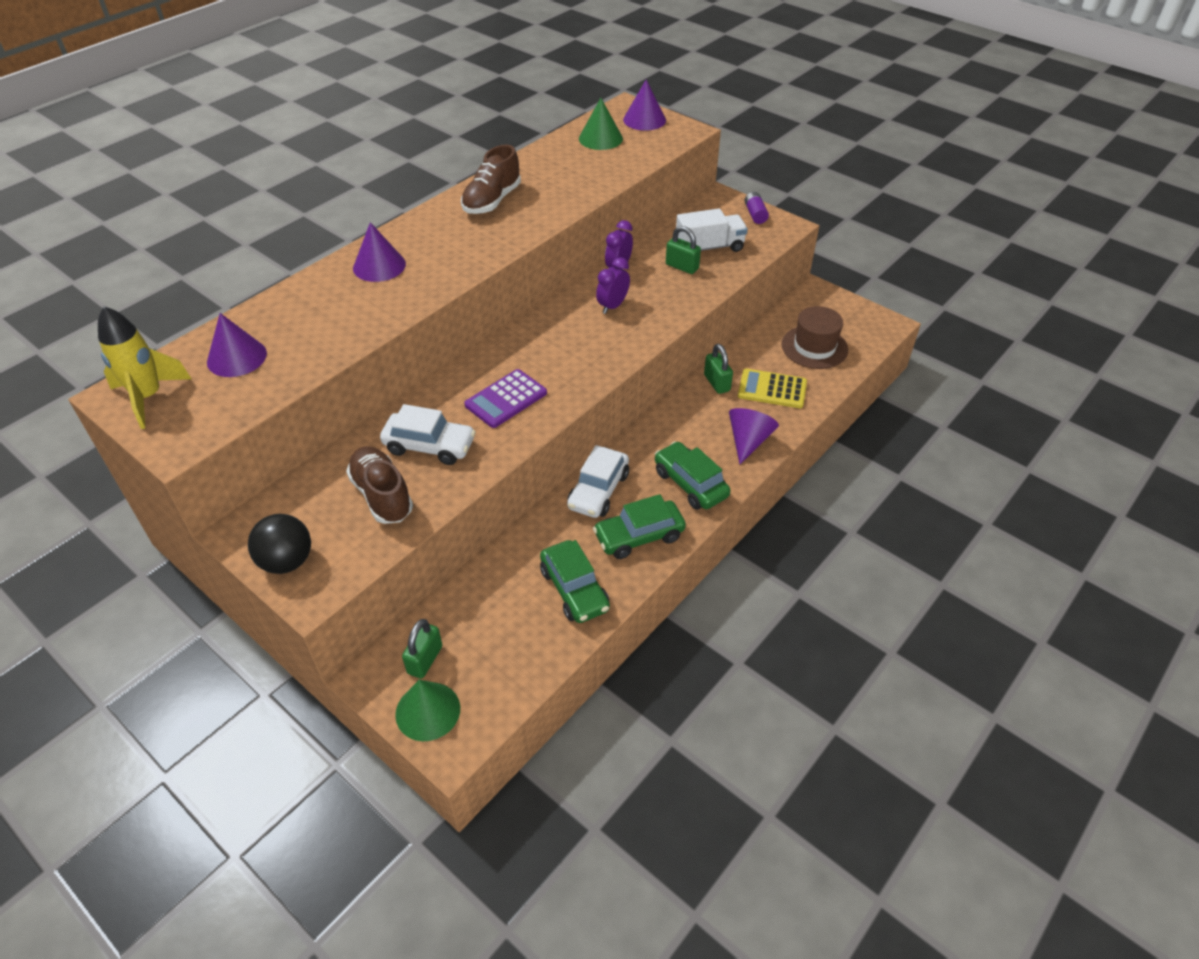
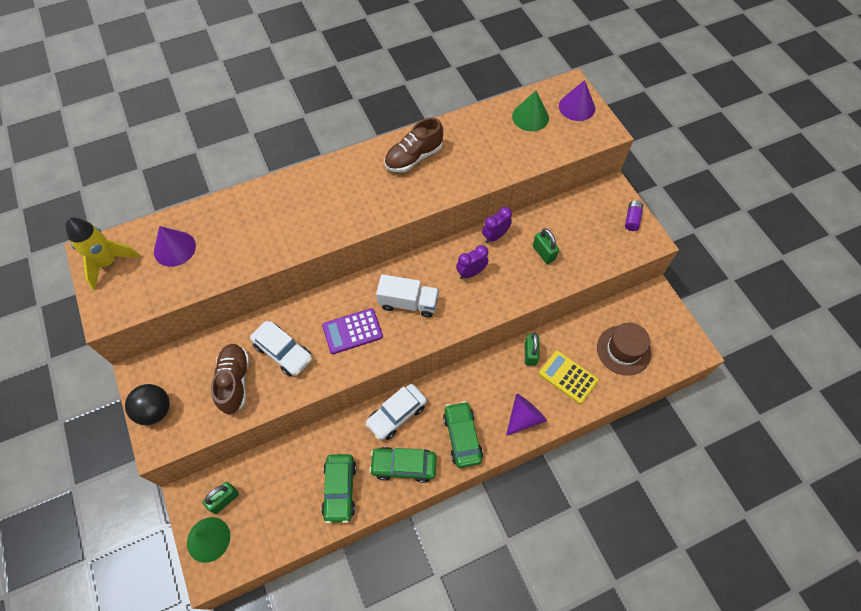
camera: 25 degrees right, 15 degrees up
purple cone [353,222,406,282] -> none
white truck [676,208,748,252] -> white truck moved to [376,274,439,318]

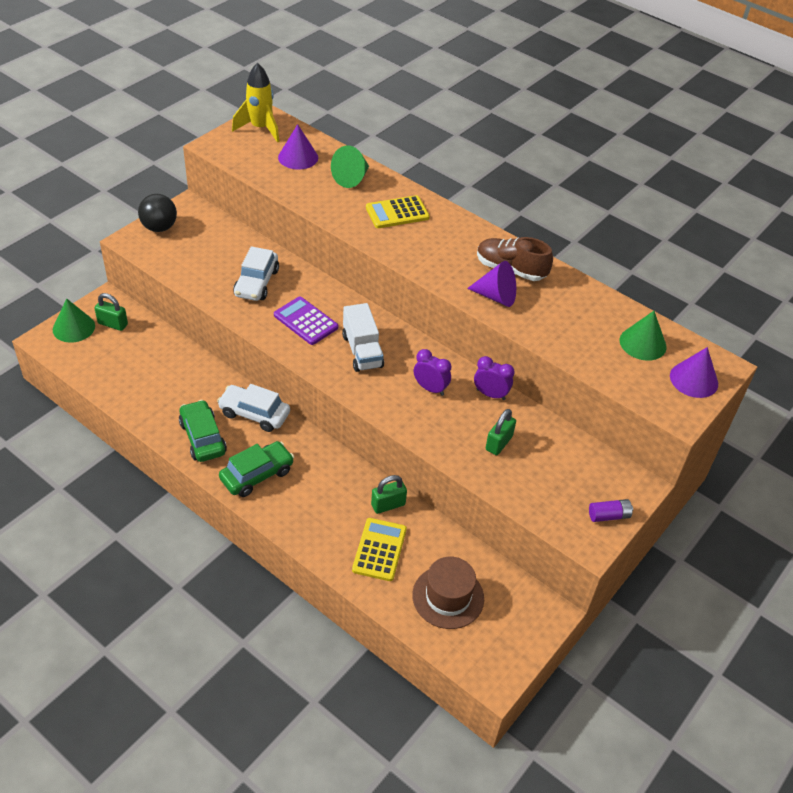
camera: 60 degrees right, 15 degrees down
brown shoe [211,344,249,414] -> none
green car [321,454,356,524] -> none
purple cone [506,394,547,436] -> purple cone moved to [467,261,516,307]
none -> green cone [331,145,369,188]
none -> yellow calculator [366,195,430,228]

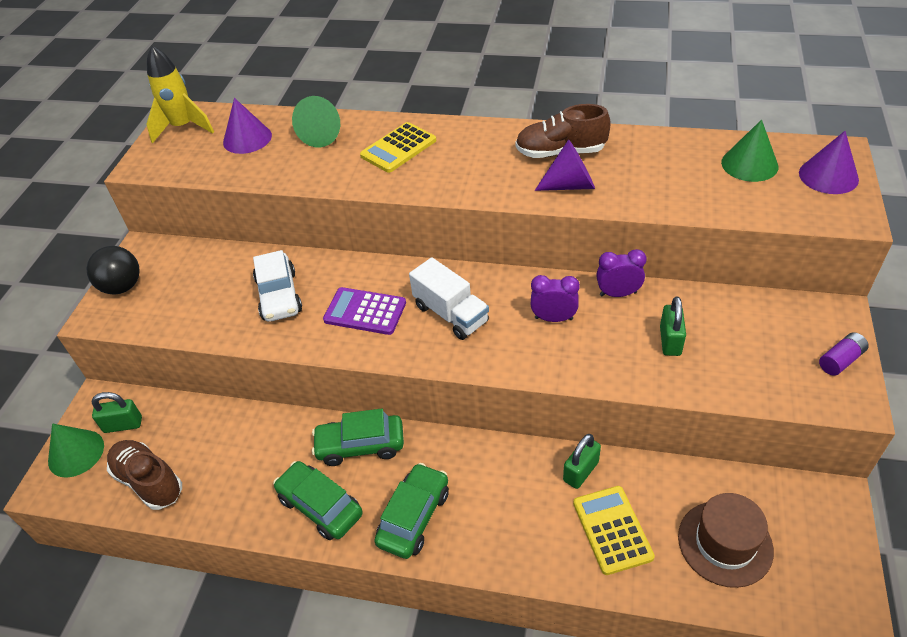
camera: 20 degrees left, 0 degrees up
white car [217,384,290,432] -> green car [312,409,404,466]
none -> brown shoe [107,440,182,510]

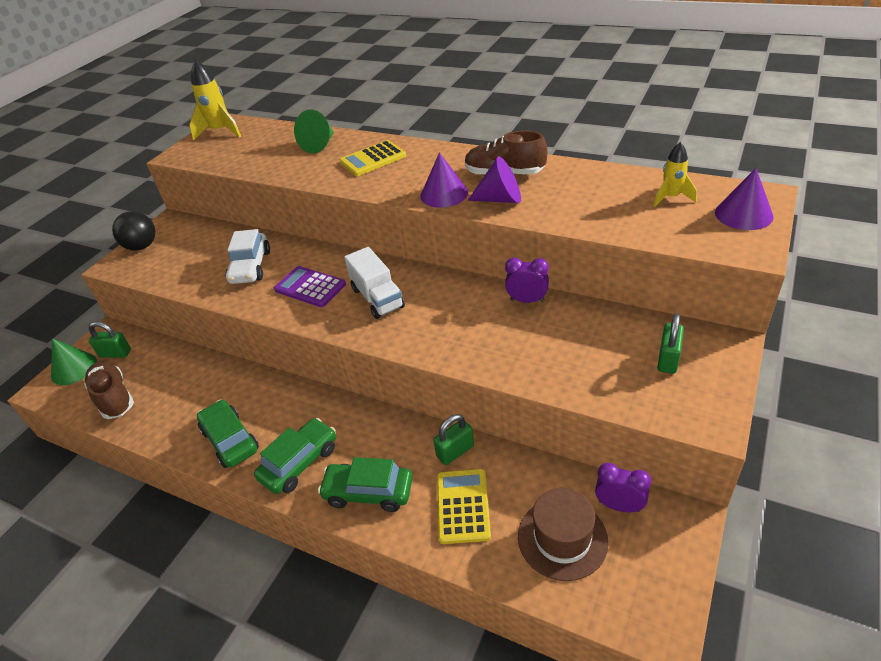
camera: 15 degrees right, 5 degrees down
purple cone [223,98,272,154] -> purple cone moved to [420,152,468,208]
green car [312,409,404,466] -> green car moved to [318,457,413,512]
purple clock [531,275,580,322] -> purple clock moved to [595,463,651,512]
green padlock [660,296,686,356] -> green padlock moved to [657,314,684,374]
green cone [721,120,779,182] -> yellow rocket [653,142,697,207]
purple battery [819,332,869,376] -> none

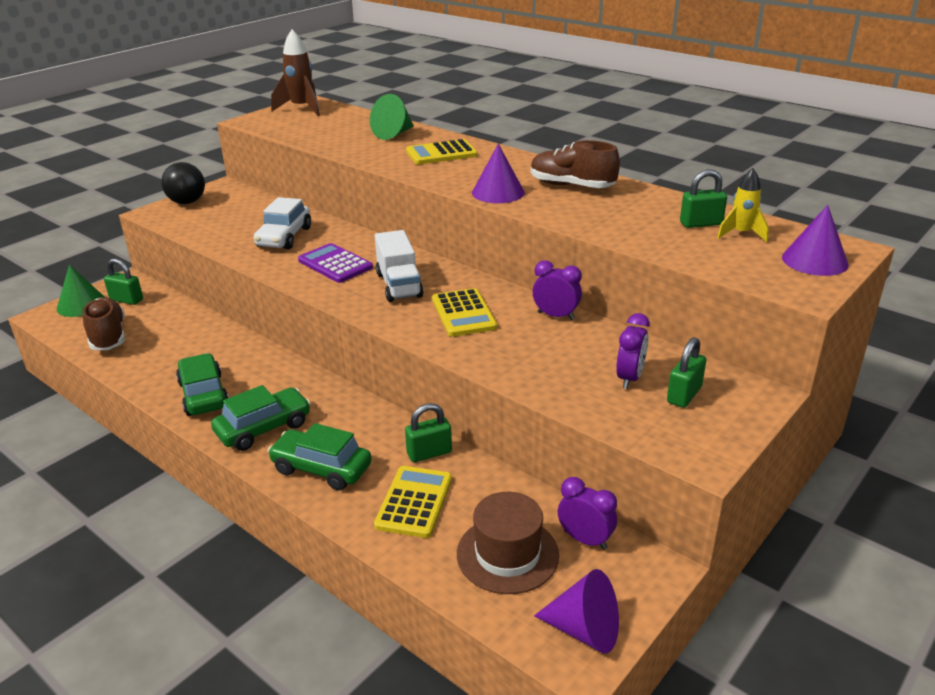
camera: 10 degrees right, 10 degrees down
yellow rocket [189,60,241,141] -> brown rocket [271,29,320,116]
purple cone [468,156,521,203] -> purple cone moved to [534,569,619,654]
none -> yellow calculator [432,288,497,337]
none -> purple clock [616,313,650,389]
none -> green padlock [680,169,727,228]

